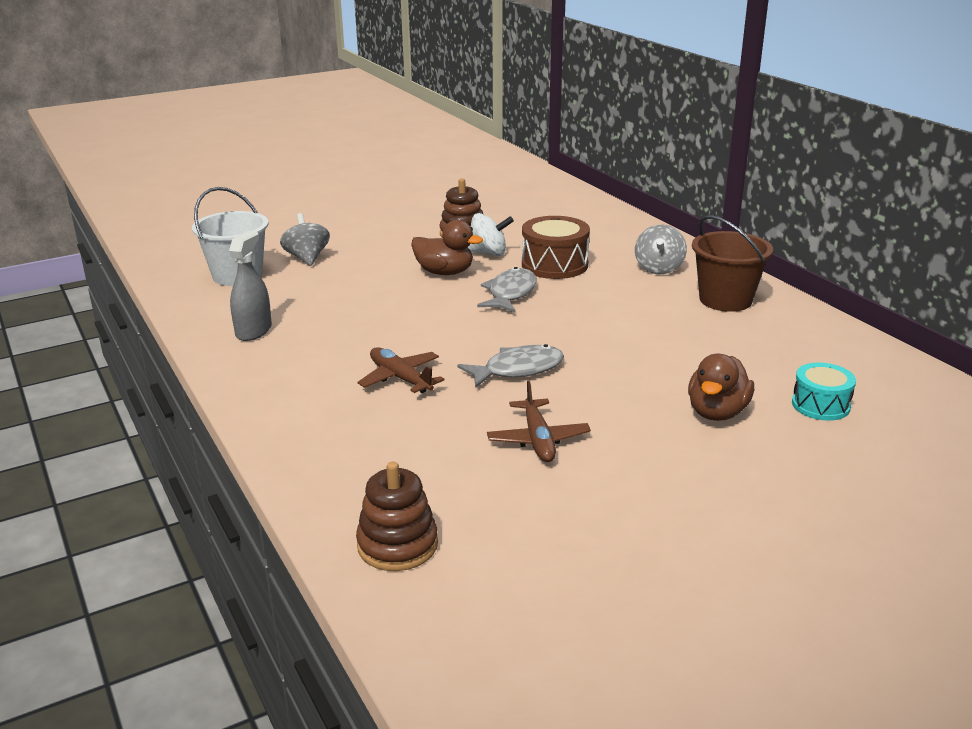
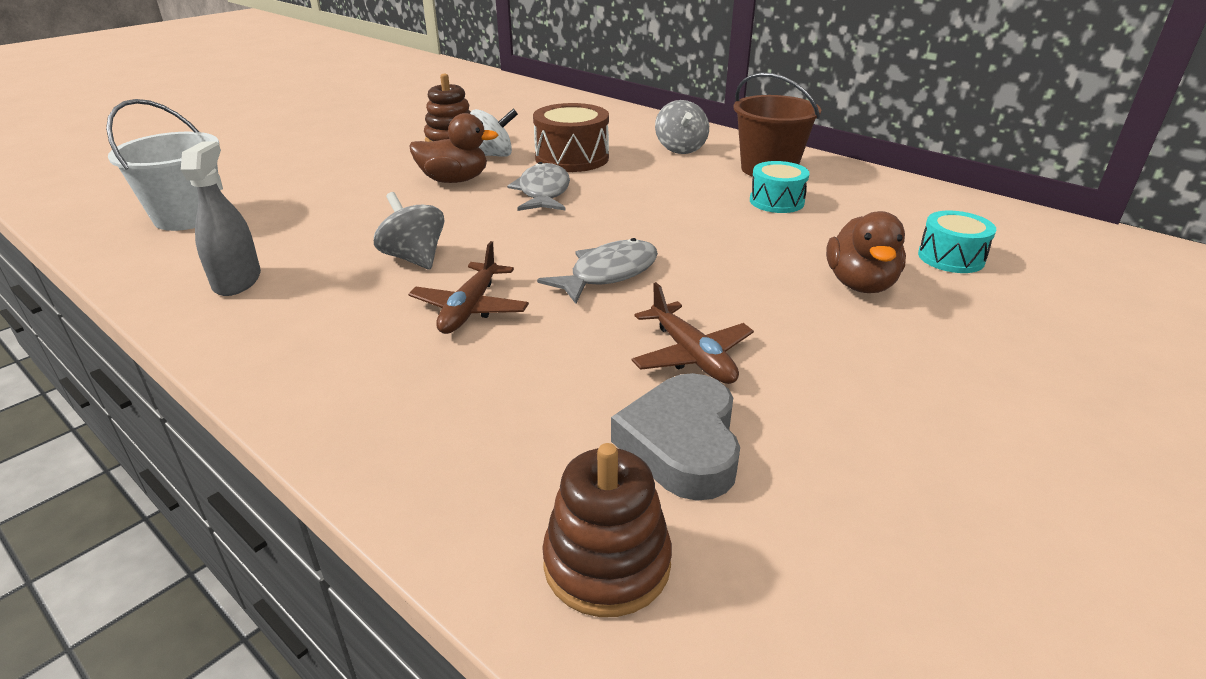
camera: 20 degrees left, 5 degrees up
grey spinning top [280,213,330,266] -> grey spinning top moved to [374,192,444,269]
brown plane [357,347,445,393] -> brown plane turned 105 degrees counterclockwise [408,241,529,334]
none -> grey heart [611,373,740,501]
none -> turquoise drum [750,161,810,213]

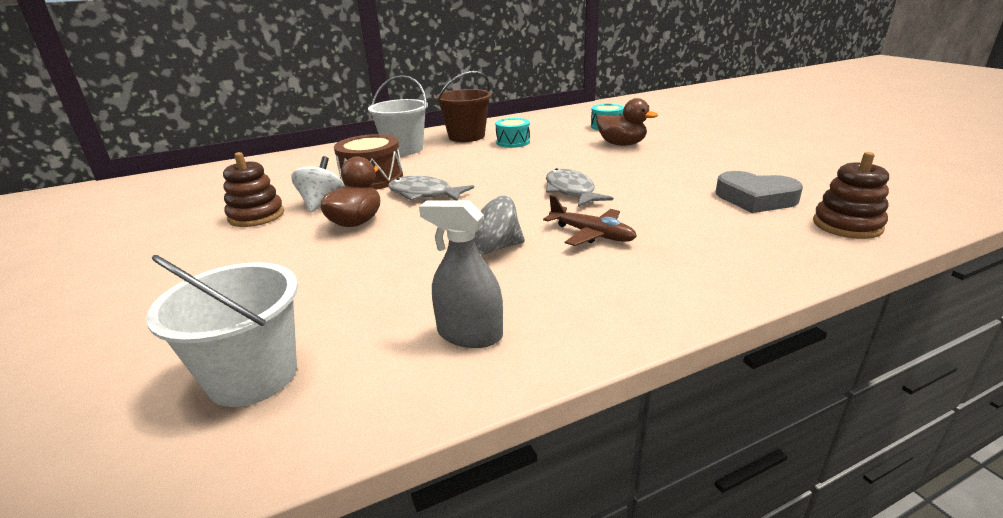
camera: 65 degrees left, 5 degrees down
brown plane [631,282,754,384] -> none
grey spinning top [655,100,709,154] -> white bucket [368,75,428,156]

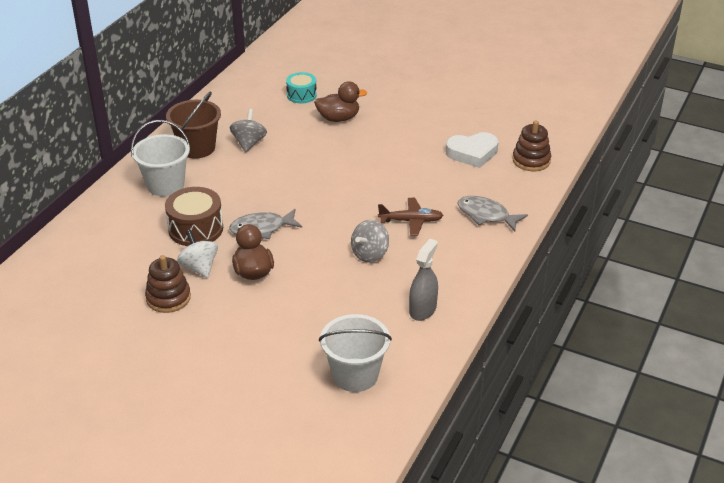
camera: 40 degrees left, 10 degrees up
grey spray bottle [419,200,503,348] -> grey spray bottle turned 135 degrees clockwise [409,239,438,321]
turquoise drum [495,118,530,148] -> grey spinning top [230,109,267,152]
grey fish [546,168,613,207] -> grey fish moved to [457,196,528,231]
grey heart [716,171,803,213] -> white heart [445,132,498,168]

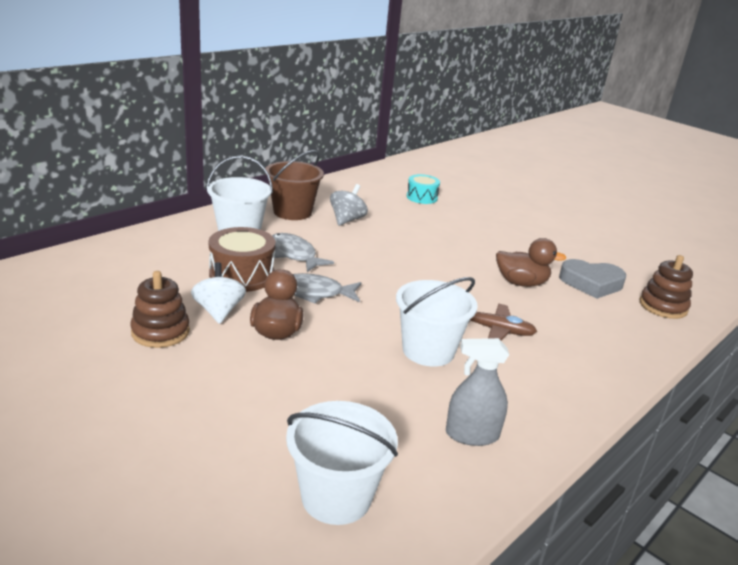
camera: 15 degrees right, 10 degrees down
brown duck [314,81,367,122] -> brown duck moved to [496,238,567,287]
grey spinning top [351,220,389,263] -> white bucket [396,277,478,367]
grey spray bottle [409,239,438,321] -> grey spray bottle turned 135 degrees counterclockwise [446,338,509,446]
white heart [445,132,498,168] -> grey heart [559,259,626,299]
grey fish [457,196,528,231] -> grey fish moved to [272,233,334,272]

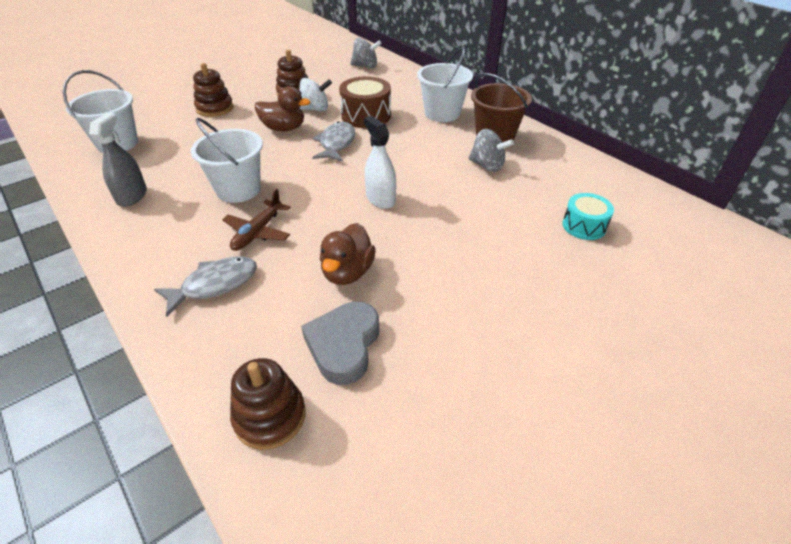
camera: 100 degrees right, 15 degrees up
grey fish [272,233,334,272] -> grey fish moved to [154,256,257,317]
none -> brown stacking toy [193,63,233,117]
none -> grey spinning top [350,38,382,68]
none -> white spray bottle [364,116,396,209]

